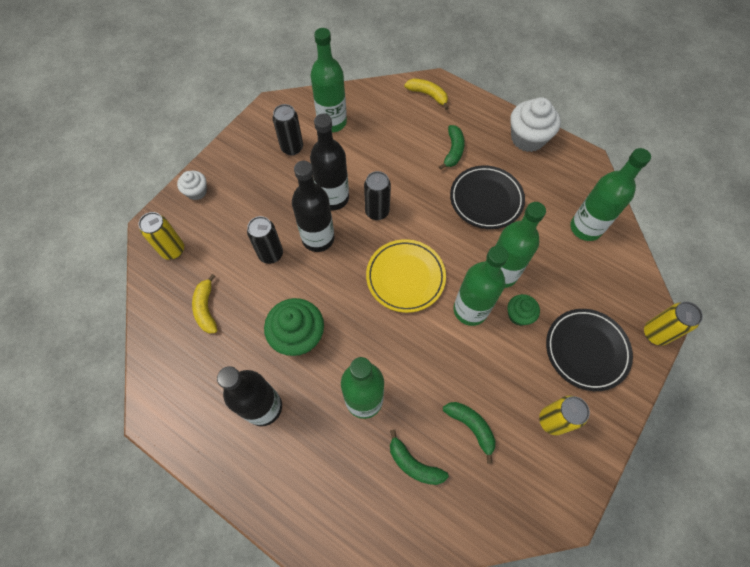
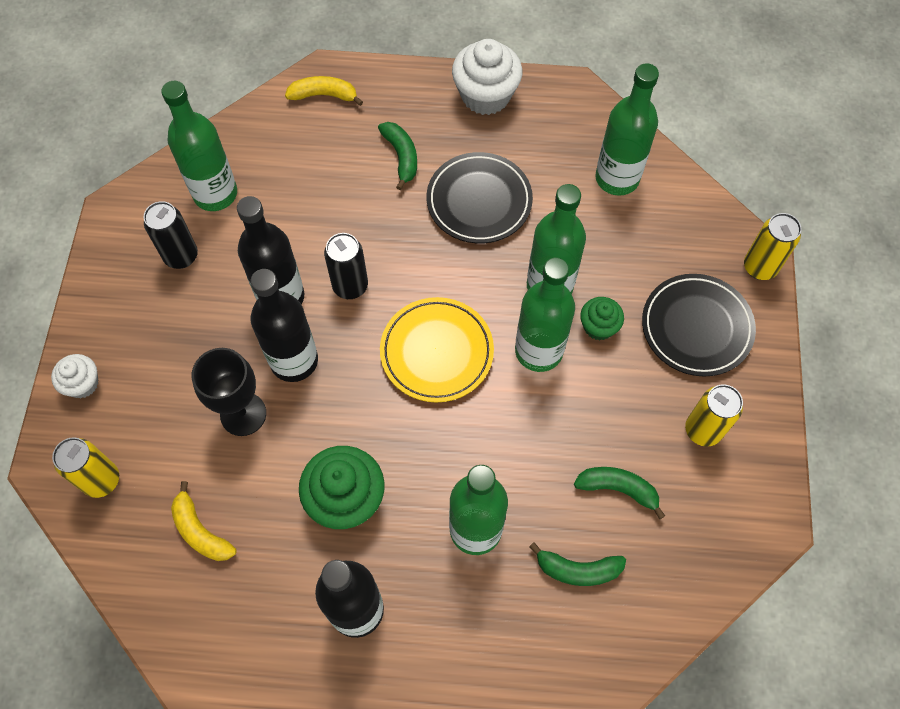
camera: 30 degrees left, 0 degrees up
black can [247,216,283,264] -> black goblet [192,348,266,436]

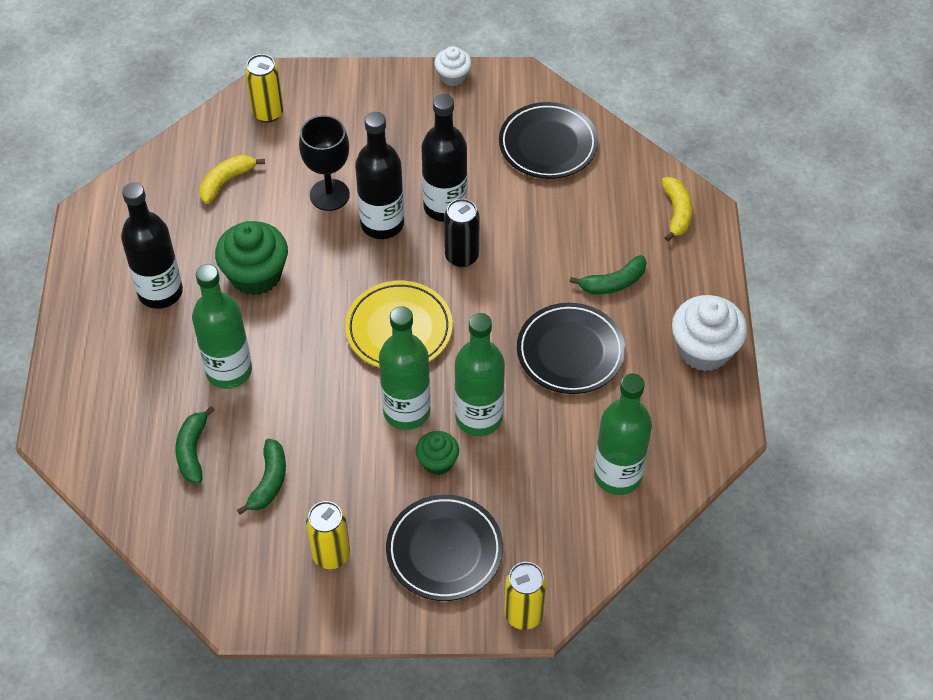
camera: 85 degrees right, 10 degrees down
white cupcake [51,354,98,398] -> white cupcake moved to [434,46,472,86]
black can [144,201,198,269] -> none
green bottle [161,81,237,211] -> black plate [499,102,598,179]

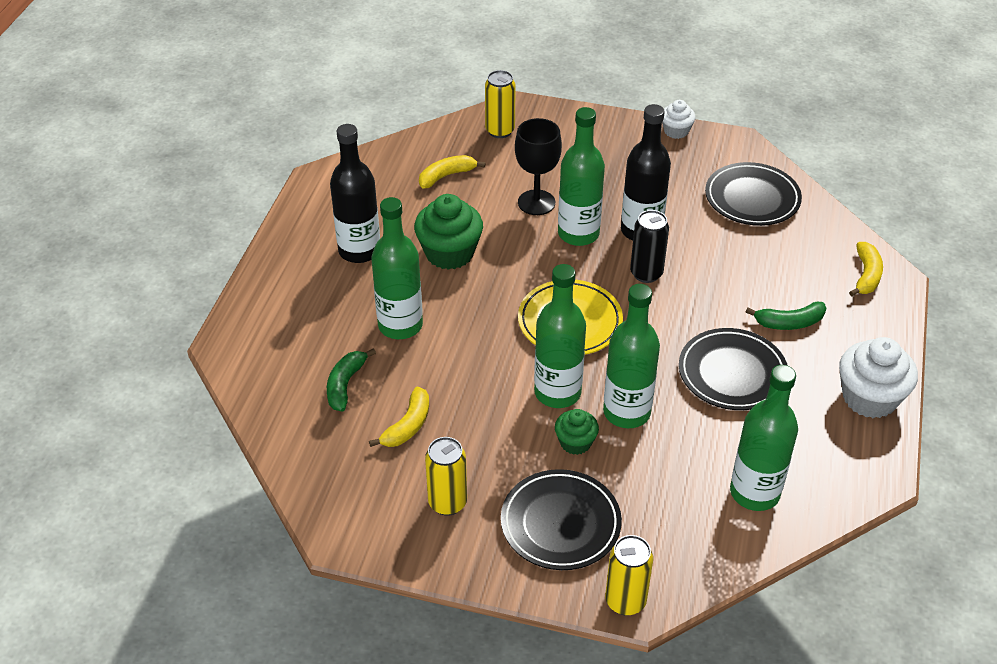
camera: 15 degrees right, 10 degrees down
green banana [237,439,286,515] -> yellow banana [369,386,429,447]
black bottle [355,112,404,239] -> green bottle [558,107,605,246]

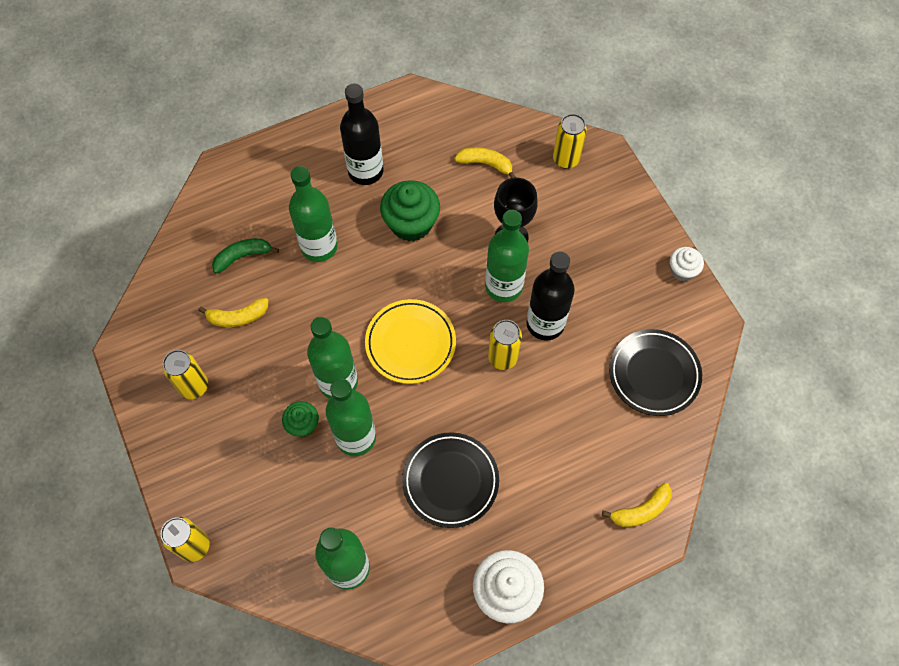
camera: 50 degrees right, 20 degrees up
black plate [501,469,622,570] -> none
black can [630,210,669,283] -> yellow can [488,320,522,370]
green banana [746,302,827,330] -> none

